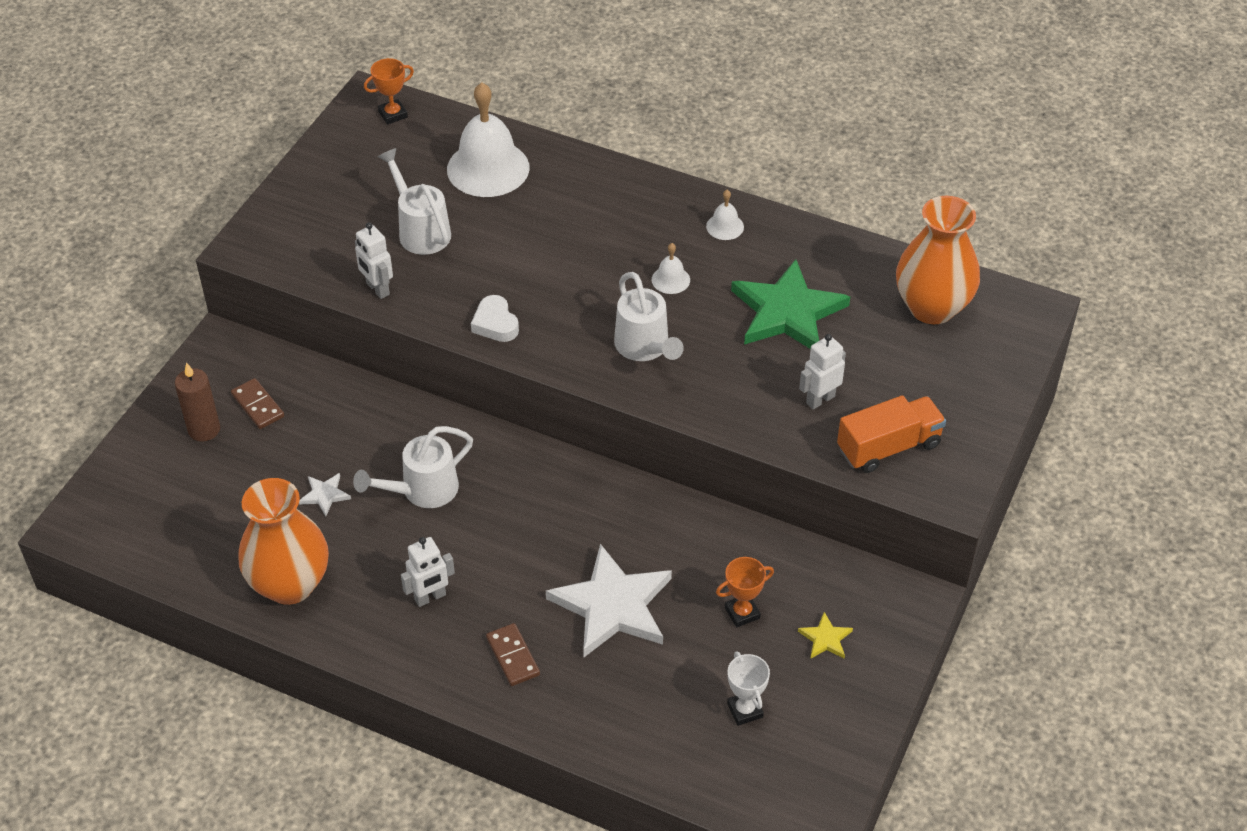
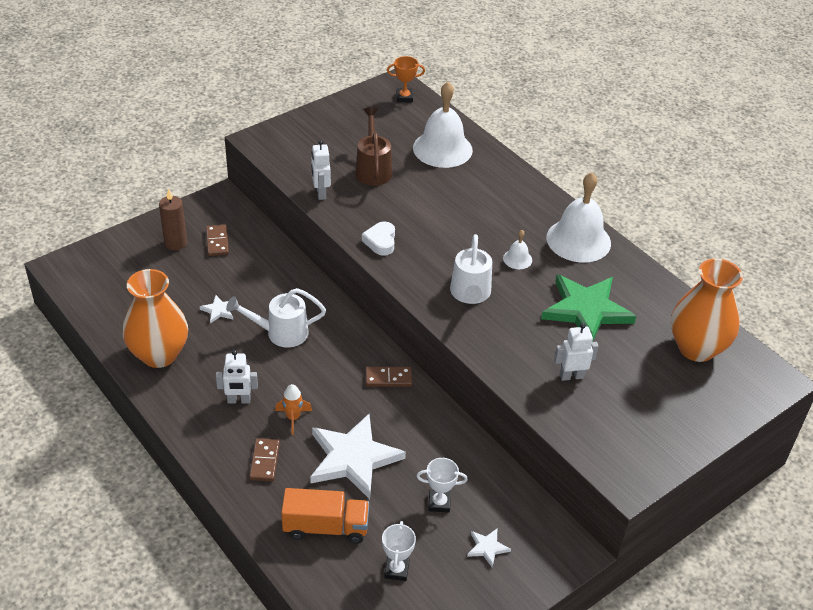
camera: 25 degrees right, 5 degrees down
white watering can [378,148,451,255] -> brown watering can [355,107,392,186]
white bell [706,190,744,240] -> white bell [546,172,611,263], size x2.25
orange trophy [716,557,774,627] -> white trophy [416,458,468,513]
yellow star [798,612,853,659] -> white star [467,529,511,567]
orange truck [837,395,946,473] -> orange truck moved to [281,488,369,544]
none -> orange rocket [275,384,312,435]
none -> brown domino [366,367,412,387]

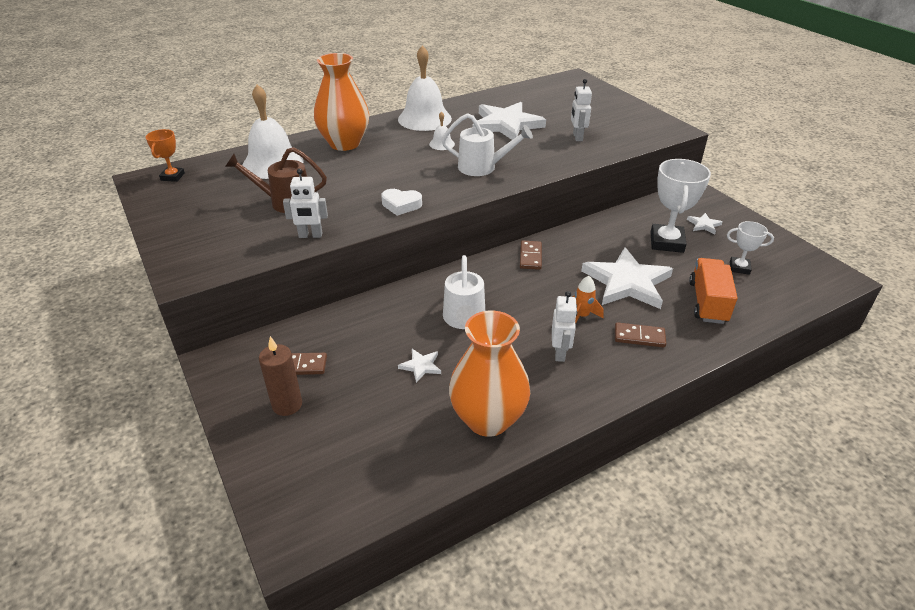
camera: 80 degrees left, 5 degrees down
white trophy [416,458,468,513] -> white trophy [651,159,711,253], size x1.81
green star [541,274,636,342] -> white star [472,102,546,140]
orange vase [671,258,743,362] -> orange vase moved to [314,53,369,151]

